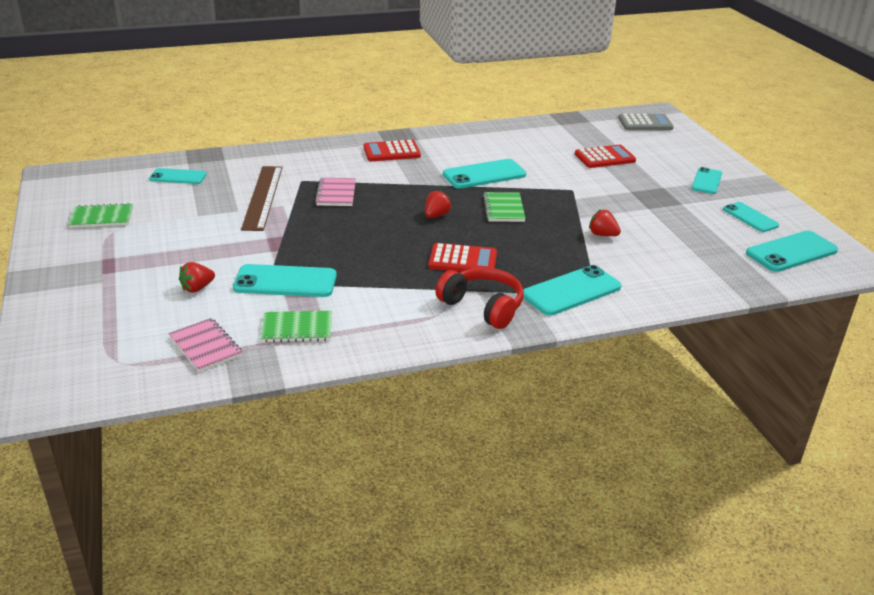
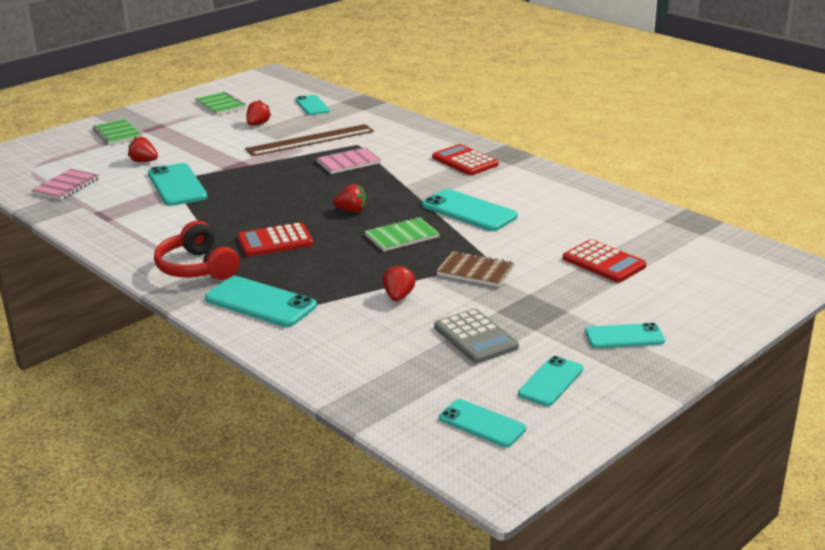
camera: 65 degrees right, 5 degrees down
green notebook [261,311,332,343] -> green notebook moved to [92,119,142,145]
red calculator [428,243,497,272] -> red calculator turned 90 degrees clockwise [238,222,313,257]
red headphones [435,267,524,329] -> red headphones turned 135 degrees clockwise [154,221,240,280]
grey calculator [618,114,674,130] -> grey calculator moved to [434,309,519,363]
turquoise phone [746,231,838,272] -> turquoise phone [439,399,526,447], size x0.64
none -> red strawberry [247,100,271,125]
none -> brown notebook [436,251,515,287]

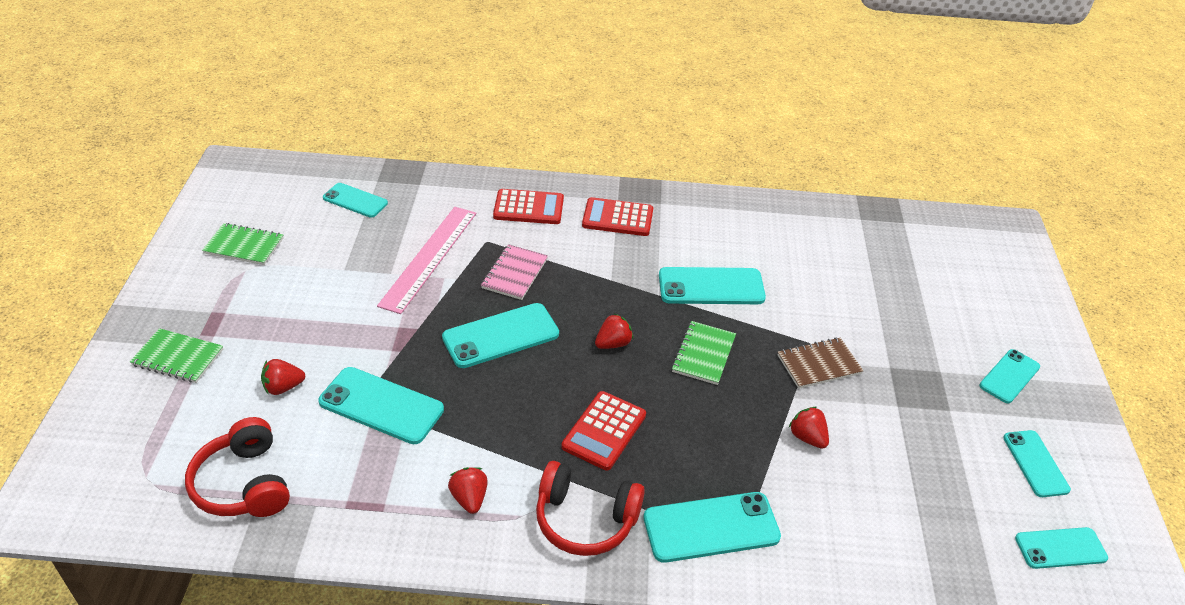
camera: 45 degrees left, 15 degrees up
pink notebook [31,169,100,200] -> red headphones [185,417,290,517]
brown ruler [245,124,374,156] -> pink ruler [377,207,476,314]
red strawberry [247,100,271,125] -> red strawberry moved to [448,467,488,514]
grey calculator [434,309,519,363] -> none
red calculator [563,239,646,282] -> red calculator moved to [493,189,564,224]
none -> turquoise phone [442,303,559,368]

